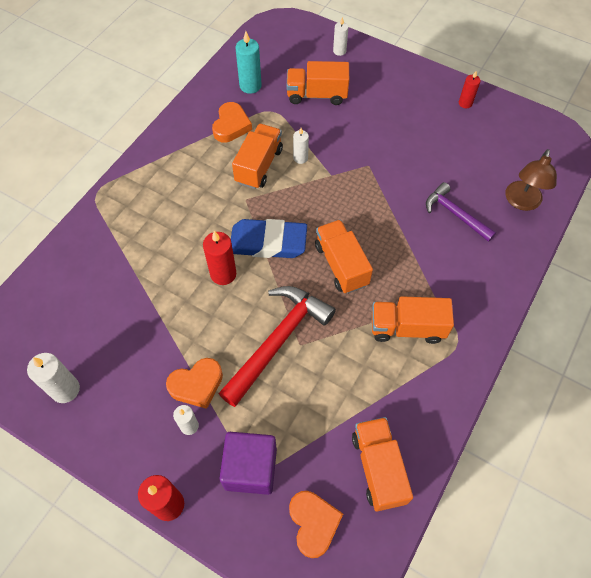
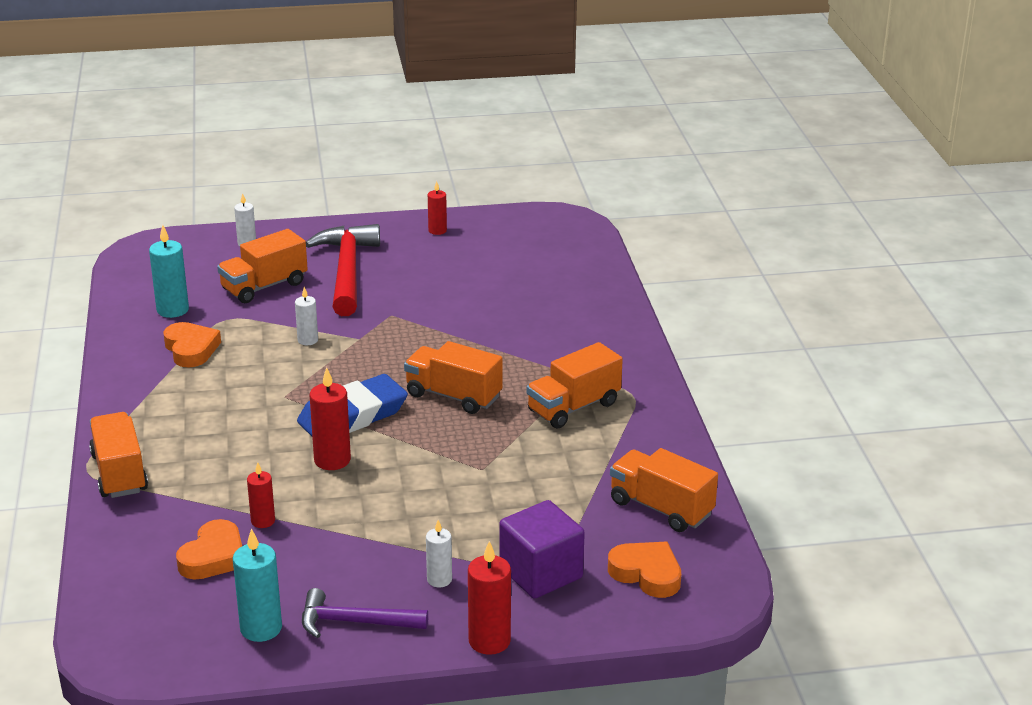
camera: 40 degrees left, 30 degrees down
white candle [27,353,80,403] -> turquoise candle [233,528,282,642]
orange heart [166,358,223,409] -> orange heart moved to [176,519,242,580]
red hammer [218,286,336,407] -> red hammer moved to [306,224,380,316]
orange truck [232,124,283,189] -> orange truck moved to [89,412,148,498]
purple hammer [426,182,496,242] -> purple hammer moved to [302,588,428,638]
brown lamp [505,149,557,211] -> none
none -> red candle [247,462,275,528]

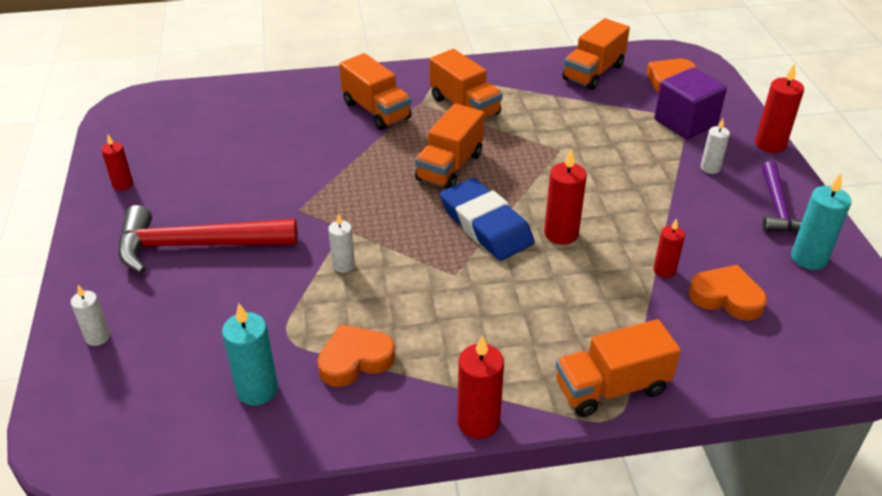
camera: 90 degrees left, 10 degrees up
orange truck [217,229,308,303] -> orange truck moved to [339,53,411,130]
none -> red candle [457,335,504,439]

